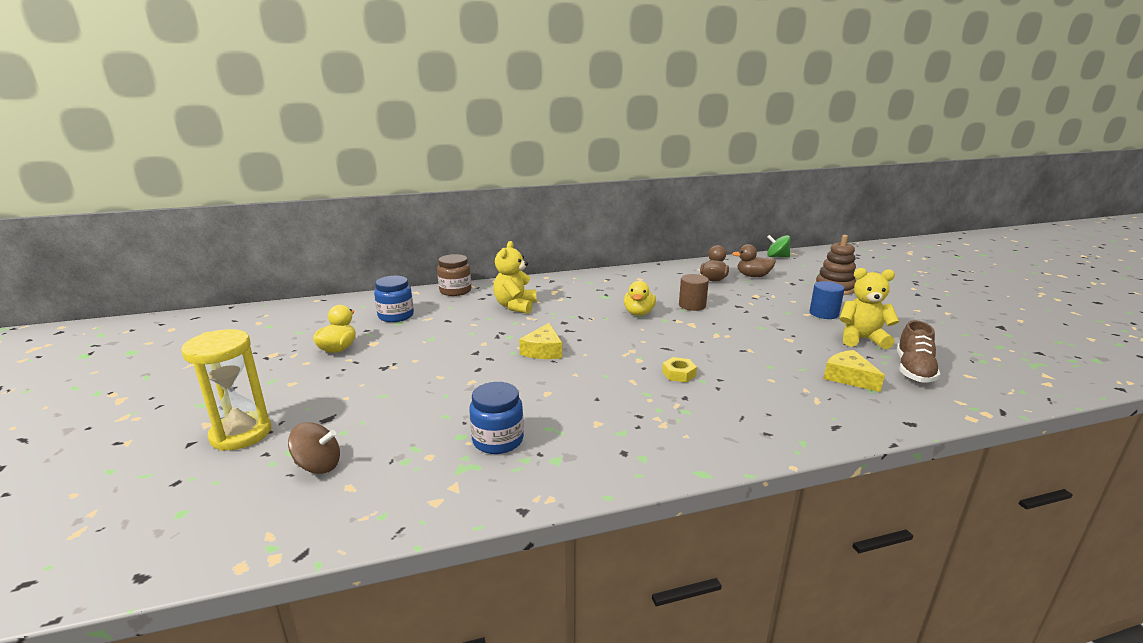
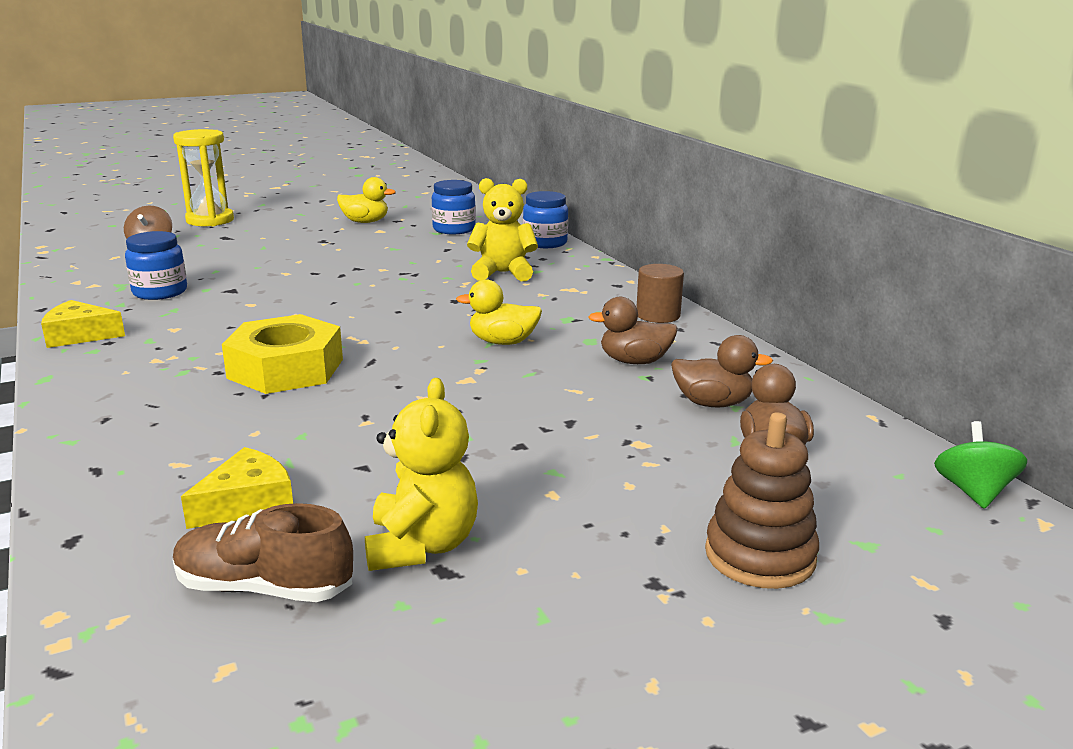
camera: 80 degrees right, 0 degrees up
brown jar [437,254,471,296] -> blue jar [523,191,568,248]
yellow cheese [519,323,562,359] -> yellow cheese moved to [41,300,125,348]
yellow nut [662,357,697,382] -> yellow nut [222,314,343,394], size x2.29
brown cylinder [679,274,709,311] -> brown cylinder moved to [636,264,684,323]
blue cylinder [810,281,845,319] -> none
none -> brown duck [588,297,678,364]

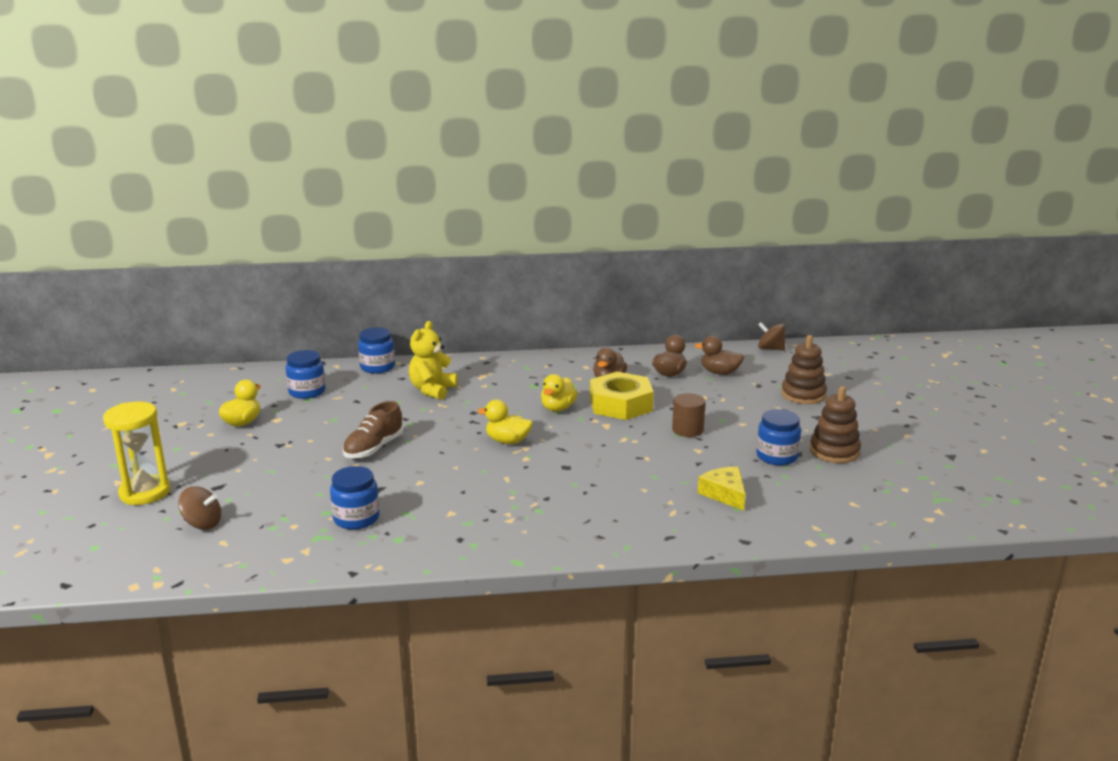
camera: 70 degrees left, 0 degrees up
yellow cheese [41,300,125,348] -> none
brown shoe [173,503,353,602] -> brown shoe moved to [343,401,403,459]
yellow nut [222,314,343,394] -> yellow nut moved to [590,372,654,420]
yellow teddy bear [365,378,478,571] -> blue jar [756,409,801,465]
brown cylinder [636,264,684,323] -> brown cylinder moved to [672,393,706,437]
green spinning top [934,421,1027,509] -> brown spinning top [758,322,785,351]
none -> yellow duck [477,400,533,444]
none -> brown stacking toy [810,386,861,463]

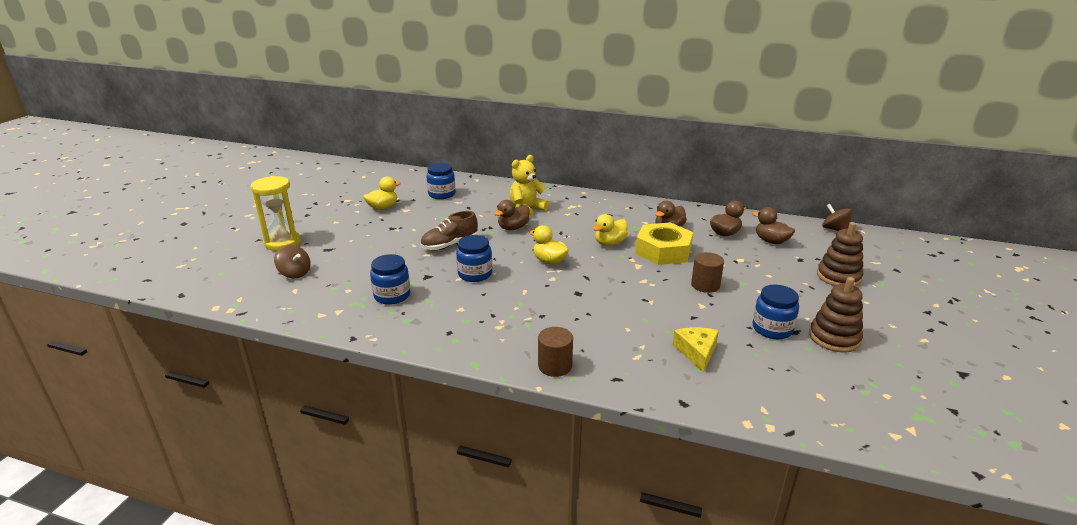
camera: 25 degrees right, 5 degrees up
blue jar [358,327,395,374] -> blue jar moved to [456,235,492,282]
none -> brown duck [494,200,530,230]
none -> brown cylinder [538,327,573,377]

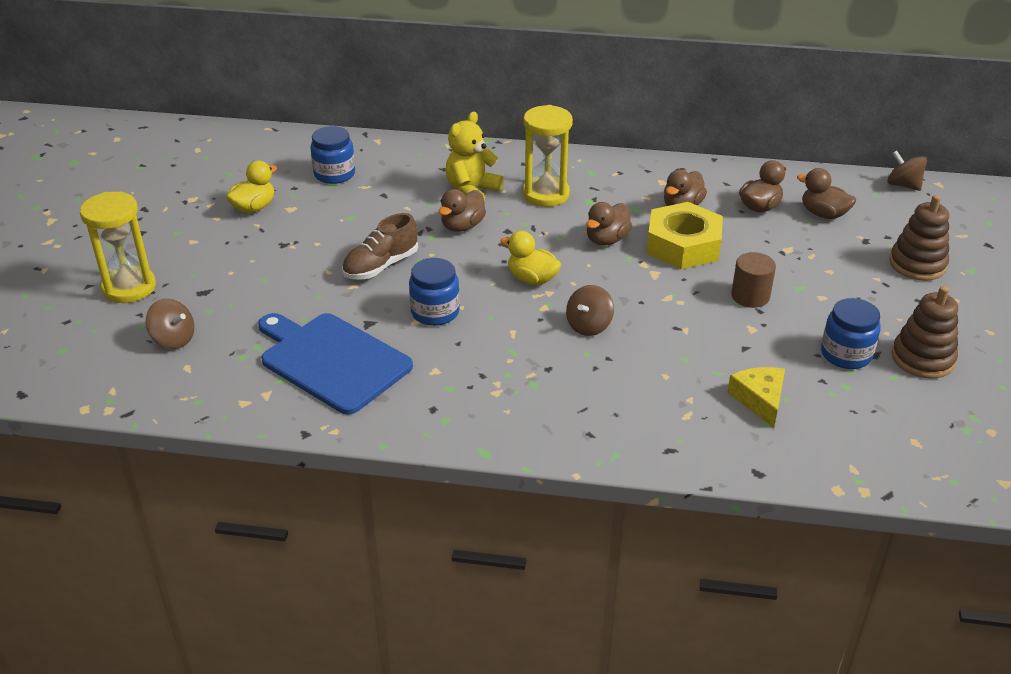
camera: 10 degrees left, 10 degrees up
blue jar [370,254,410,305] -> blue cutting board [258,313,413,415]
brown cylinder [538,327,573,377] -> none
yellow duck [593,214,628,246] -> brown duck [586,202,632,245]
none -> yellow hourglass [523,105,573,207]
none -> brown spinning top [566,285,614,336]

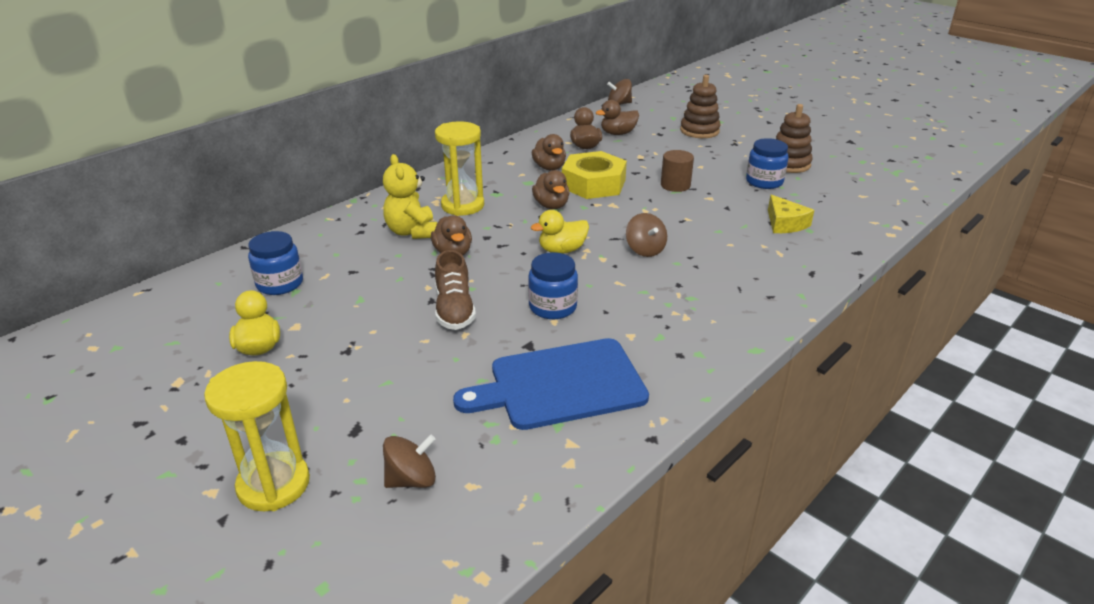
camera: 55 degrees left, 5 degrees down
yellow cheese [727,367,785,428] -> yellow cheese turned 135 degrees counterclockwise [768,194,814,233]

